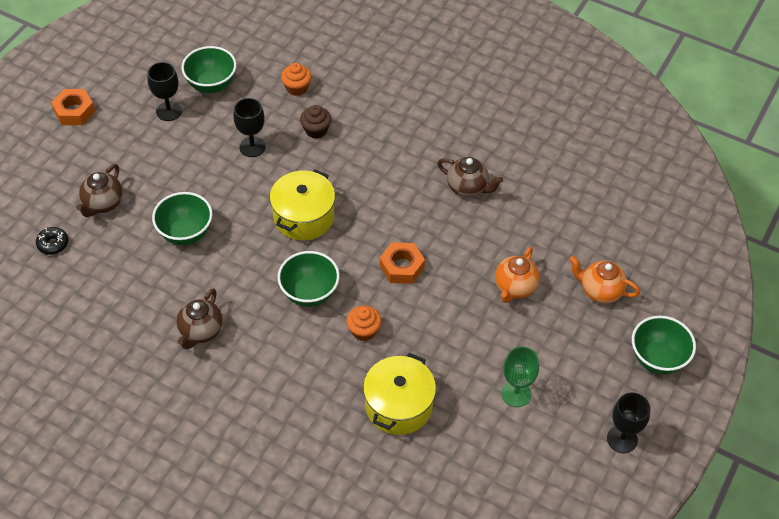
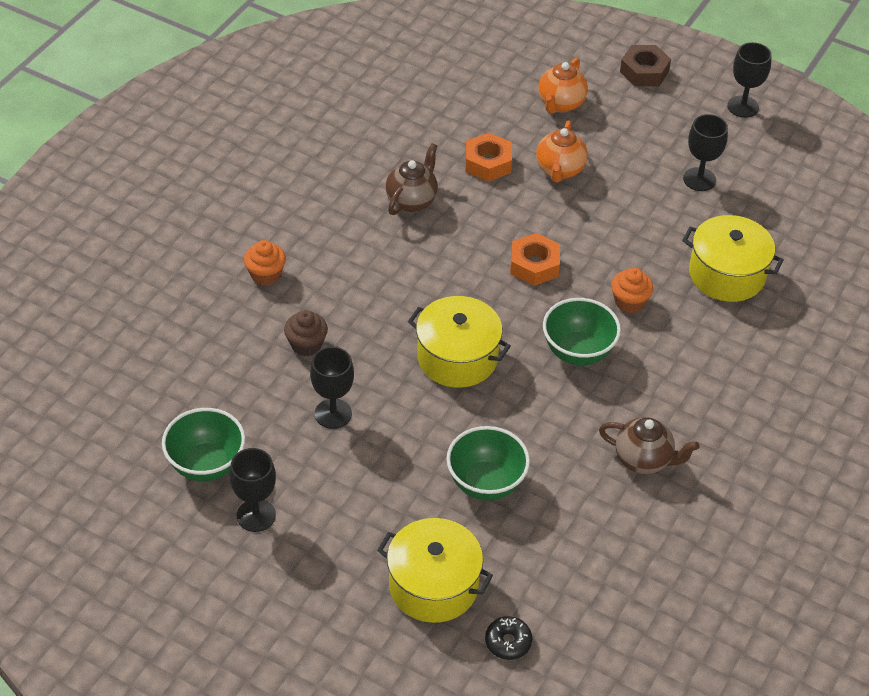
camera: 90 degrees left, 5 degrees down
orange nut [51,89,95,125] -> orange nut moved to [465,132,512,182]
brown teapot [76,164,123,217] -> yellow pot [377,518,493,623]
orange cupcake [281,63,312,96] -> orange cupcake moved to [244,240,286,285]
orange teapot [495,247,540,303] -> orange teapot turned 75 degrees clockwise [536,121,588,183]
green goblet [501,346,539,407] -> black goblet [683,114,728,191]
green bowl [632,316,696,374] -> brown nut [620,45,671,86]

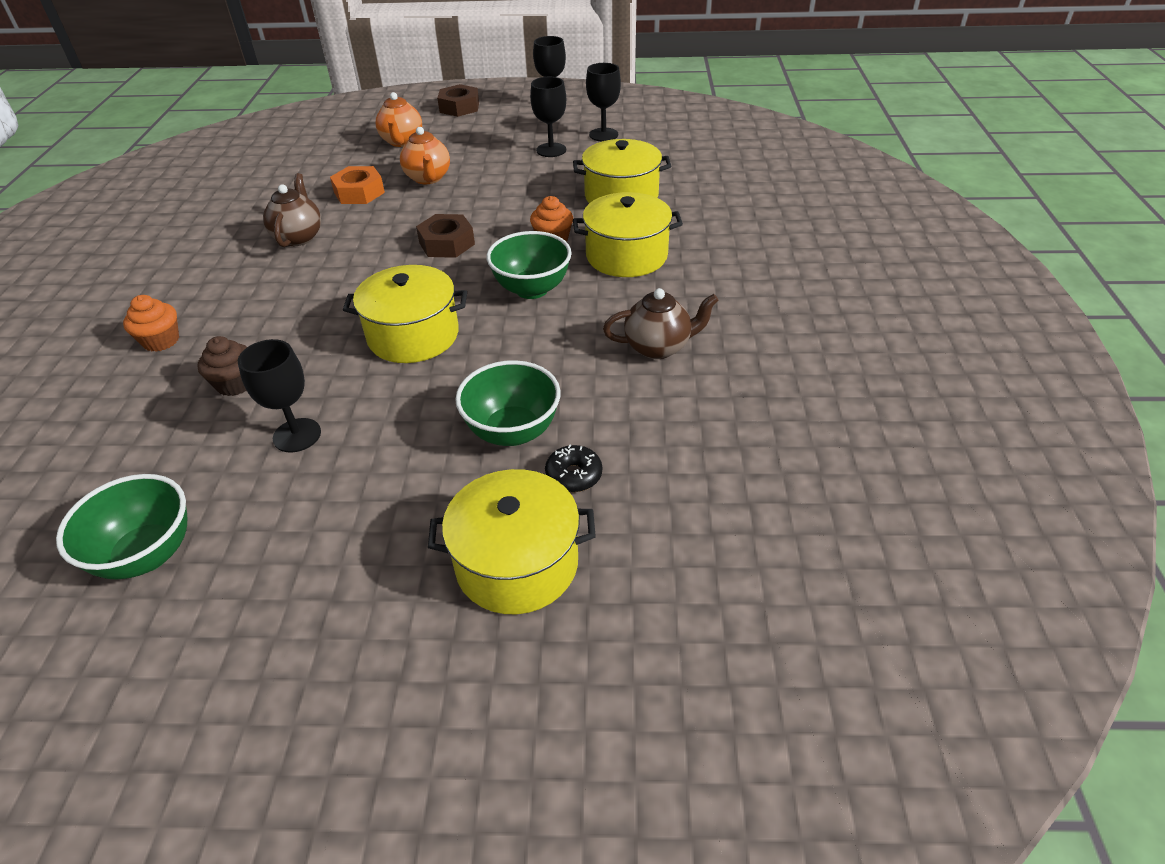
camera: 25 degrees left, 5 degrees down
black goblet [230,448,276,532] -> black goblet moved to [586,63,621,141]
black donut [485,616,533,660] -> black donut moved to [545,445,602,492]
orange nut [510,233,560,286] -> brown nut [416,214,475,258]
none -> yellow pot [573,192,683,277]

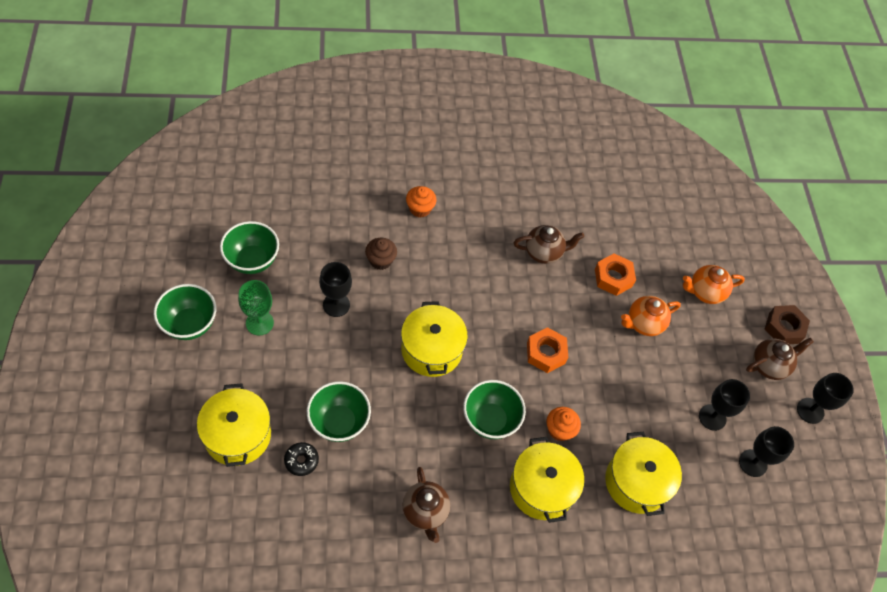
camera: 75 degrees right, 15 degrees up
brown nut [416,214,475,258] -> orange nut [527,327,568,373]
none -> green bowl [154,284,216,340]
none -> green goblet [238,280,274,335]
none -> brown teapot [746,338,814,380]

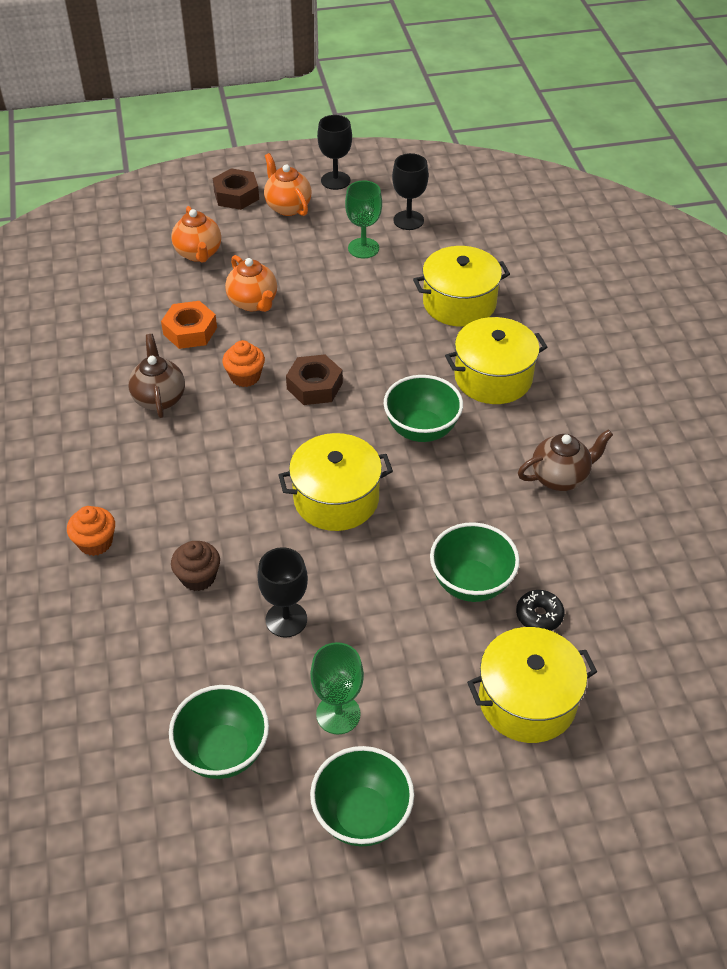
camera: 90 degrees left, 10 degrees down
orange nut [527,327,568,373] -> brown nut [286,354,343,405]
orange cupcake [547,407,581,441] -> orange cupcake moved to [222,340,265,387]
black goblet [699,379,750,431] -> green goblet [345,181,382,258]
brown teapot [746,338,814,380] -> orange teapot [264,153,312,216]

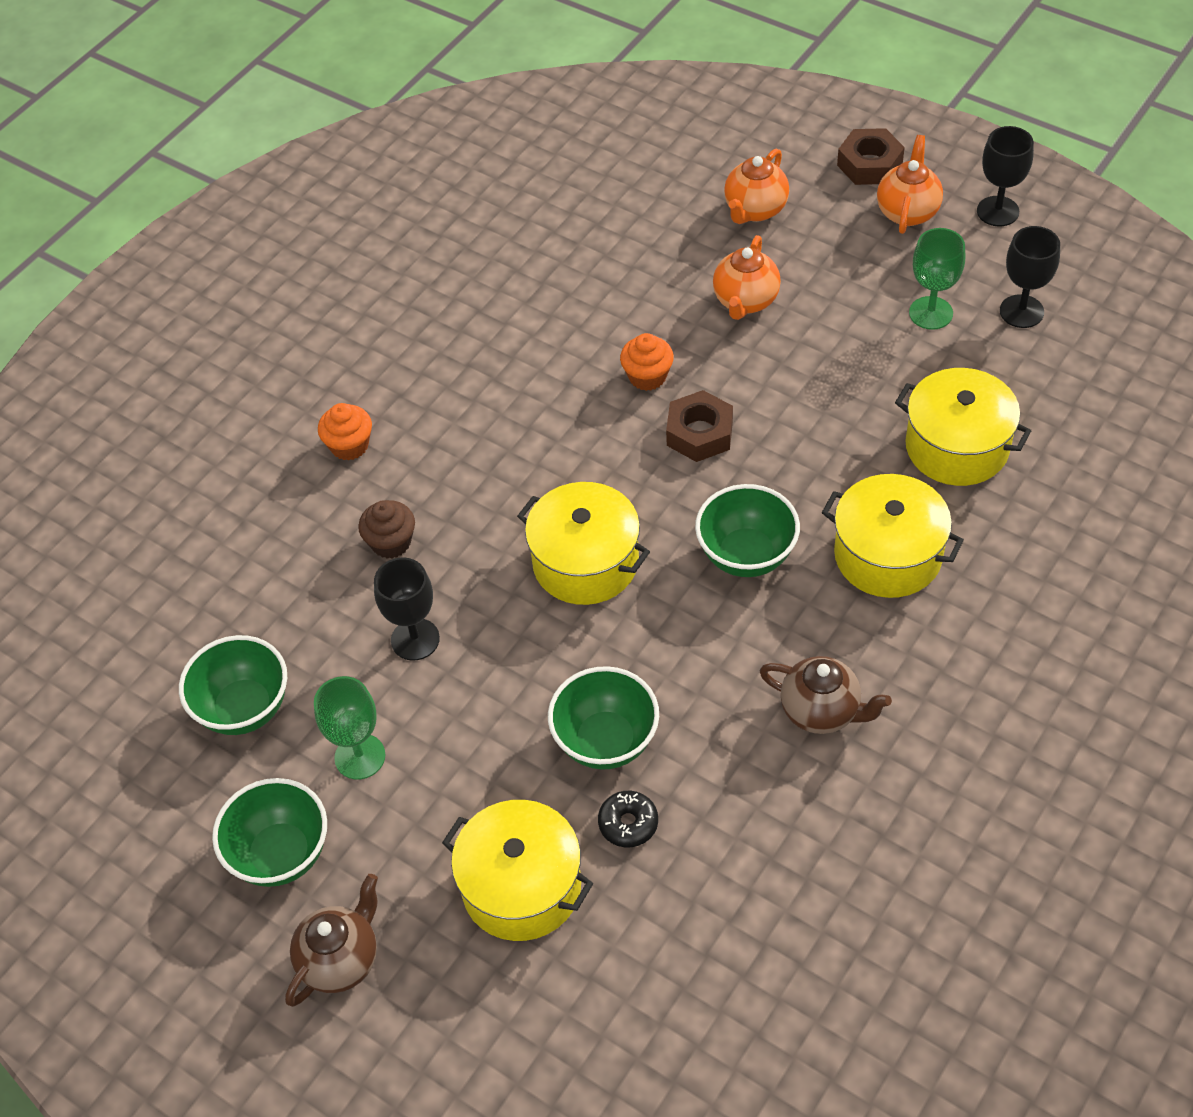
camera: 50 degrees right, 5 degrees up
brown teapot [128,334,185,418] -> brown teapot moved to [285,874,378,1007]
orange nut [161,301,217,349] -> none

